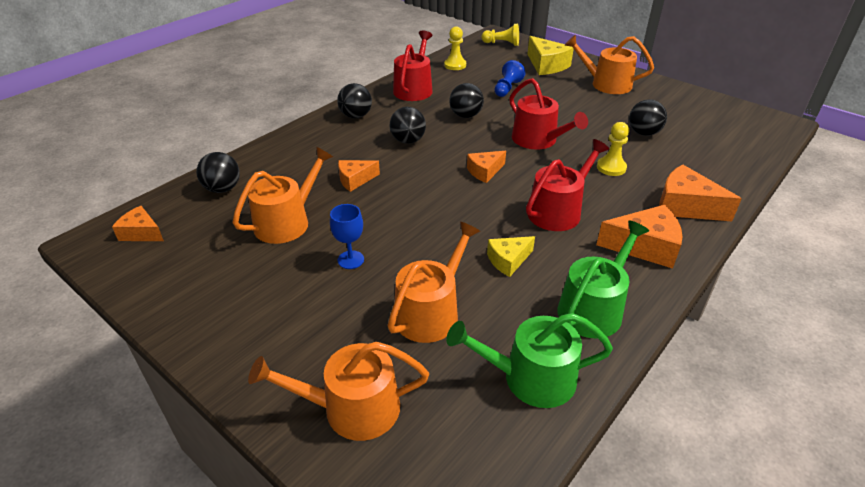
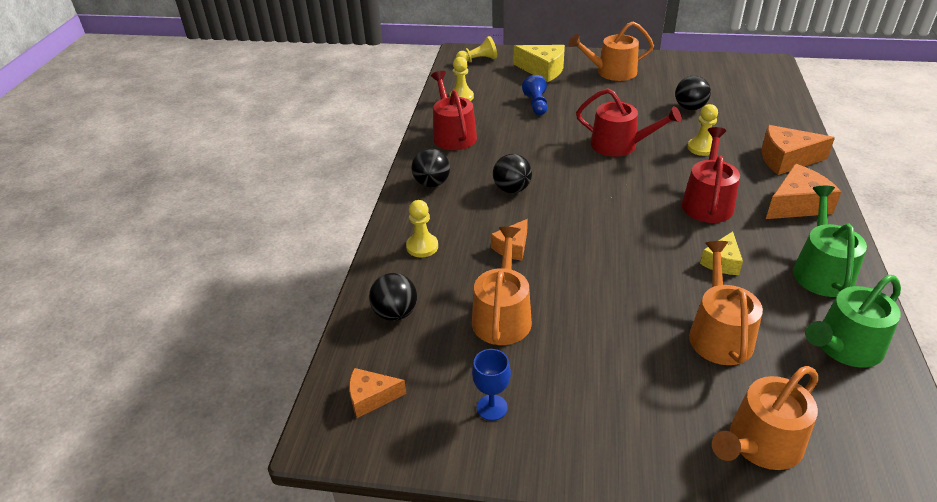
camera: 30 degrees left, 0 degrees up
blue goblet [330,204,364,269] -> blue goblet moved to [472,349,511,421]
black ball [449,83,484,118] -> none
orange cheese [467,151,506,183] -> none
none -> yellow pawn [406,200,438,258]

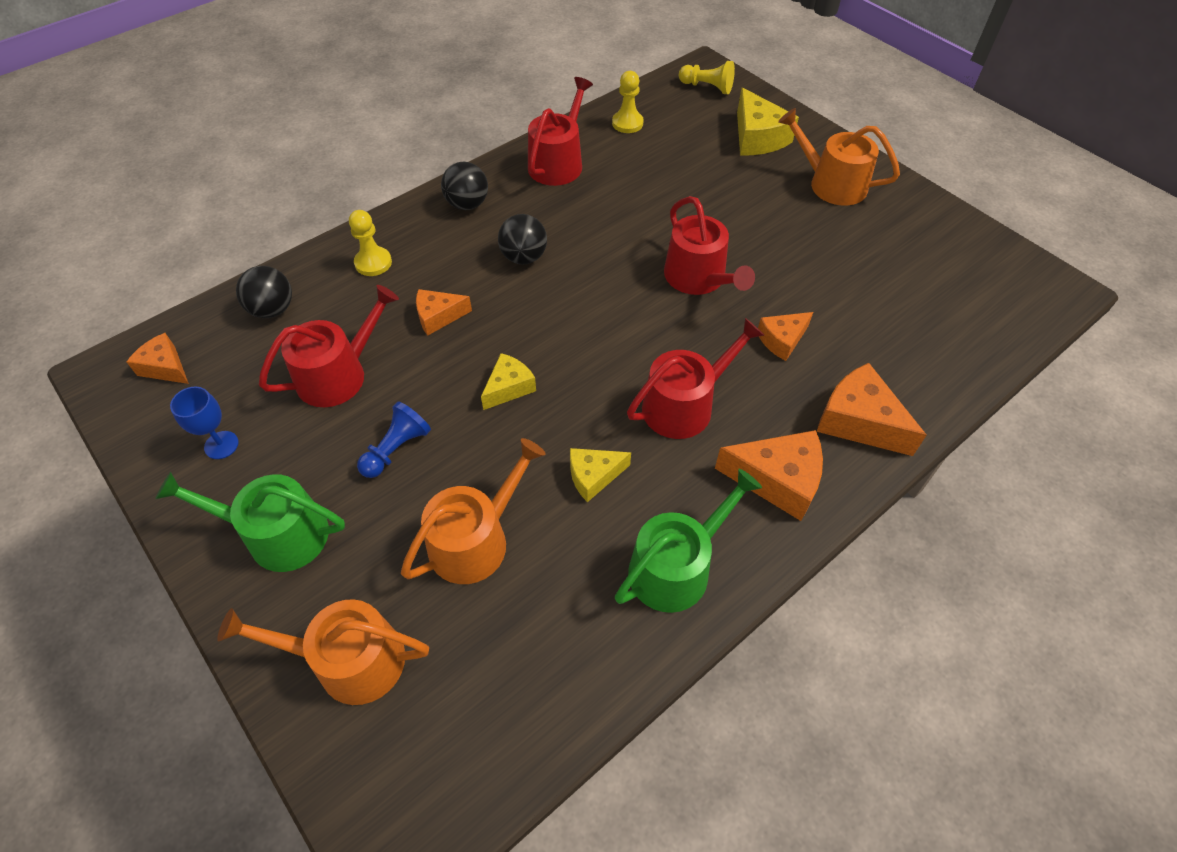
camera: 40 degrees right, 15 degrees up
orange watering can [472,227,532,345] -> red watering can [259,285,399,407]
blue pawn [522,75,547,115] -> blue pawn moved to [357,401,431,478]
black ball [675,75,711,110] -> none
yellow pawn [688,104,718,156] -> orange cheese [758,312,813,361]
green watering can [806,275,901,368] -> green watering can moved to [155,472,345,572]
none -> yellow cheese [481,353,536,410]

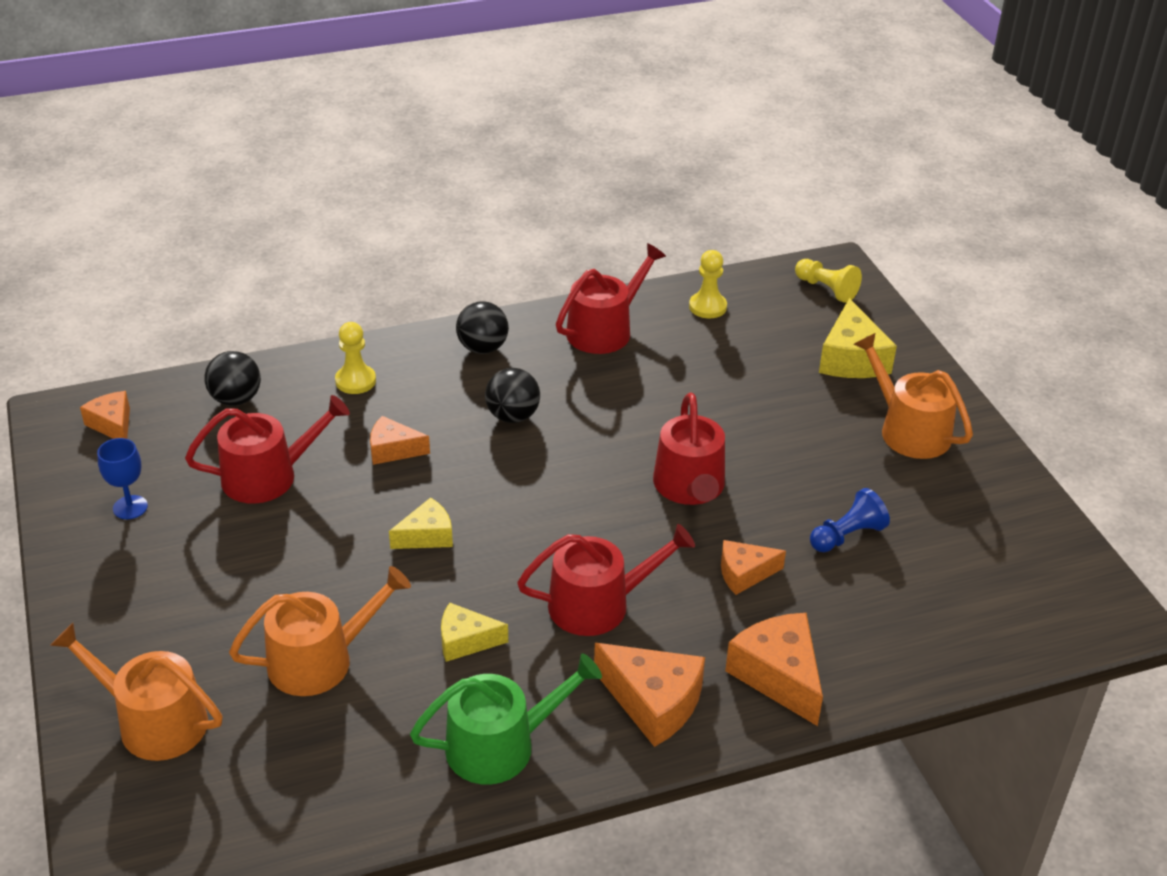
camera: 20 degrees right, 15 degrees down
green watering can [155,472,345,572] -> none
blue pawn [357,401,431,478] -> blue pawn moved to [810,488,890,552]

